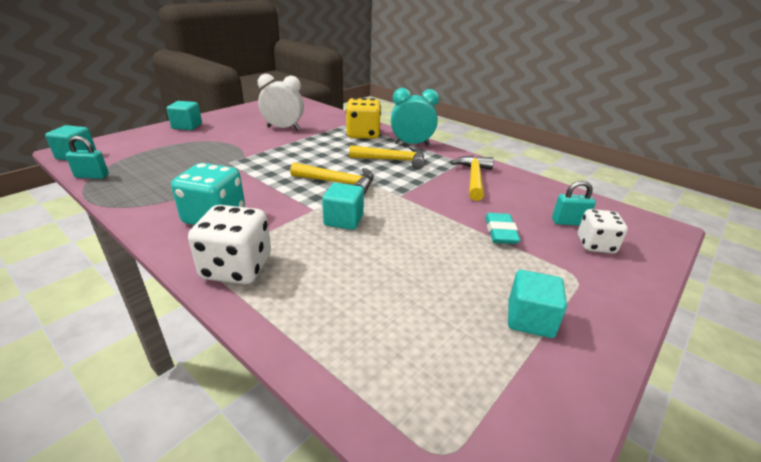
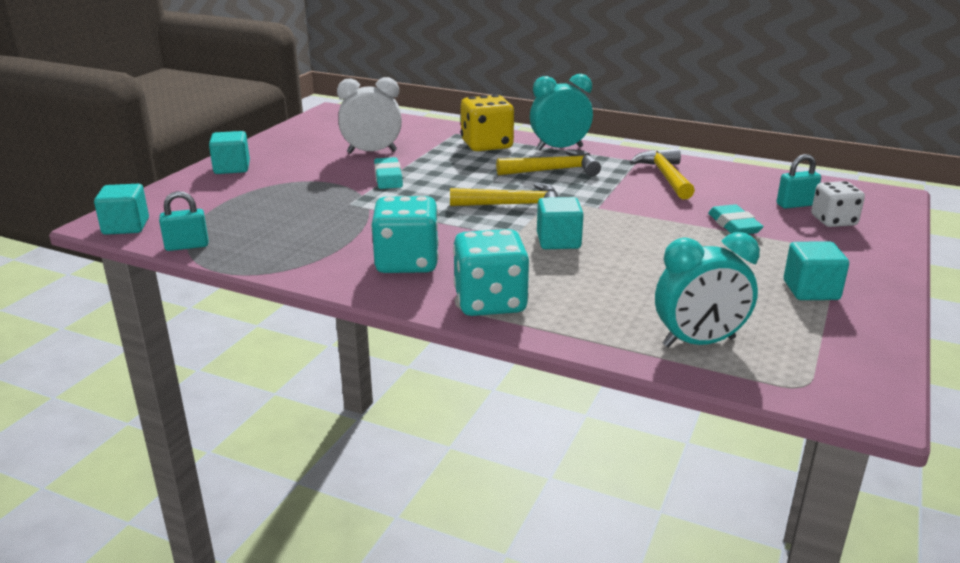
camera: 15 degrees left, 5 degrees down
white dice [188,205,271,284] -> turquoise dice [453,229,529,316]
none -> turquoise eraser [374,157,403,189]
none -> turquoise clock [655,232,760,348]

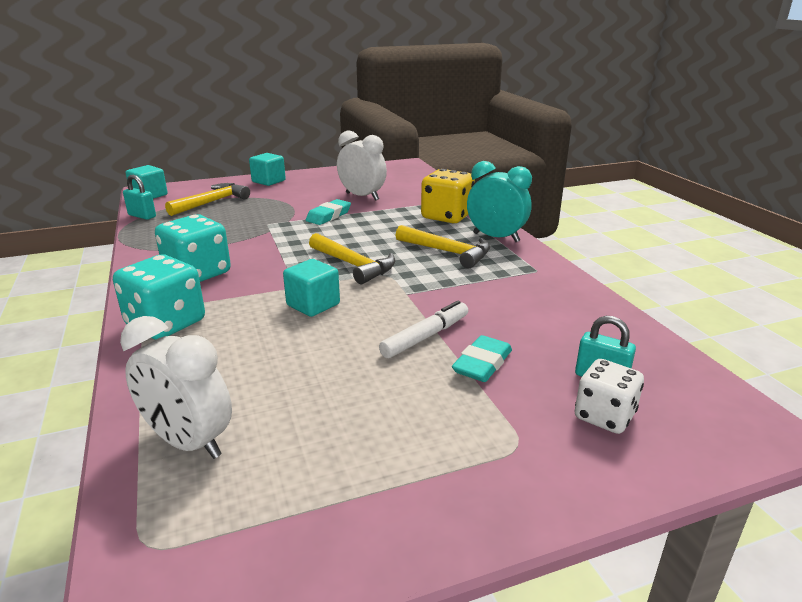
camera: 45 degrees right, 0 degrees up
yellow hammer [630,148,695,199] -> yellow hammer moved to [165,183,250,216]
turquoise clock [655,232,760,348] -> white clock [120,316,232,459]
turquoise cube [784,241,849,300] -> none
none -> white marker [379,300,468,358]

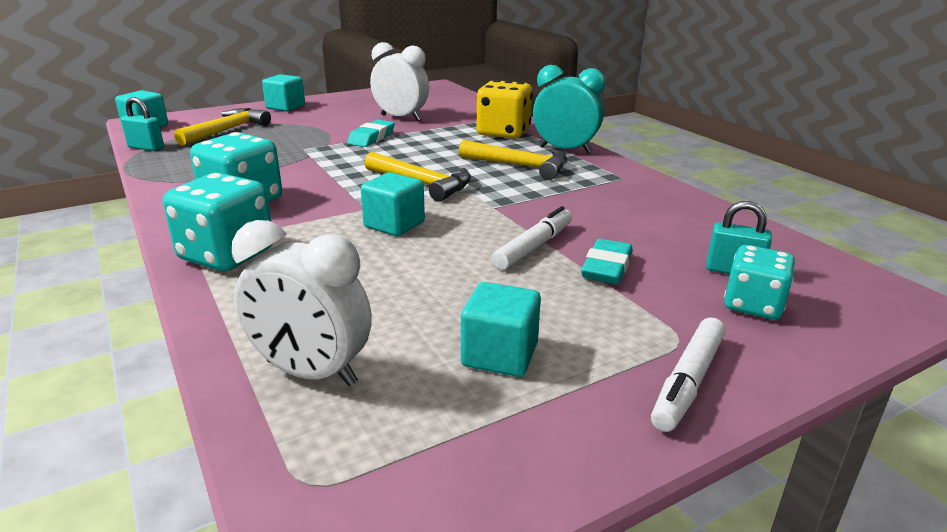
camera: 10 degrees left, 0 degrees up
white dice [574,359,644,434] -> turquoise dice [724,245,795,320]
none -> turquoise cube [461,282,541,377]
none -> white marker [651,317,725,432]

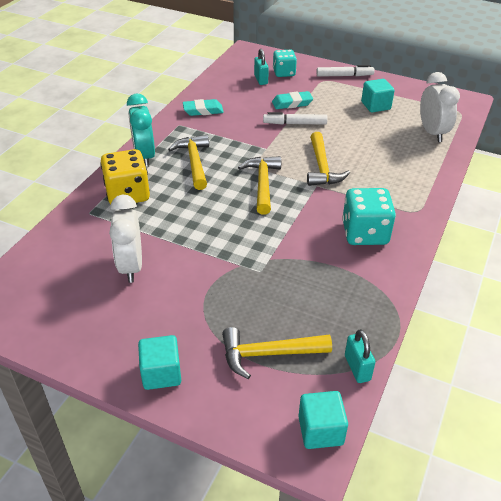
camera: 125 degrees left, 15 degrees up
turquoise dice [163,173,272,271] -> none
turquoise eraser [347,120,395,147] -> turquoise eraser moved to [183,99,224,116]
turquoise cube [361,172,425,236] -> yellow hammer [307,132,350,186]

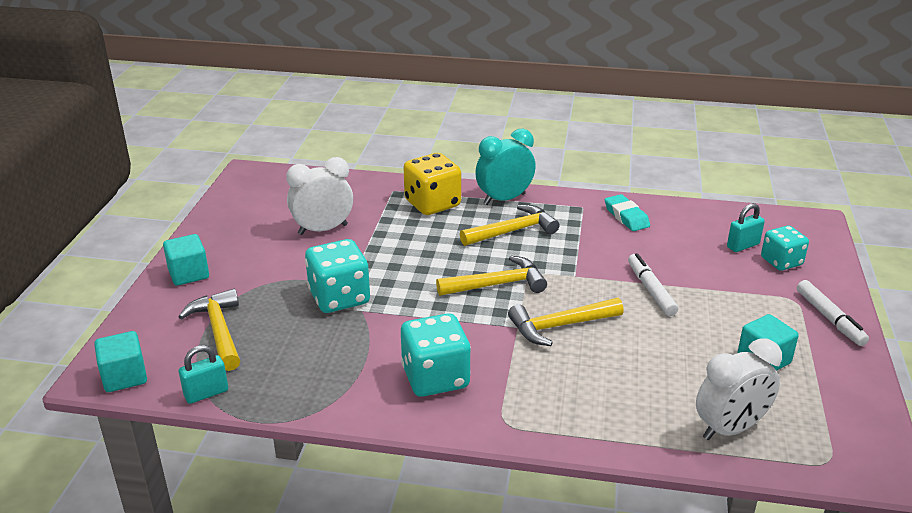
camera: 75 degrees right, 10 degrees down
turquoise eraser [272,91,313,109] -> none
none -> turquoise dice [305,239,370,313]

